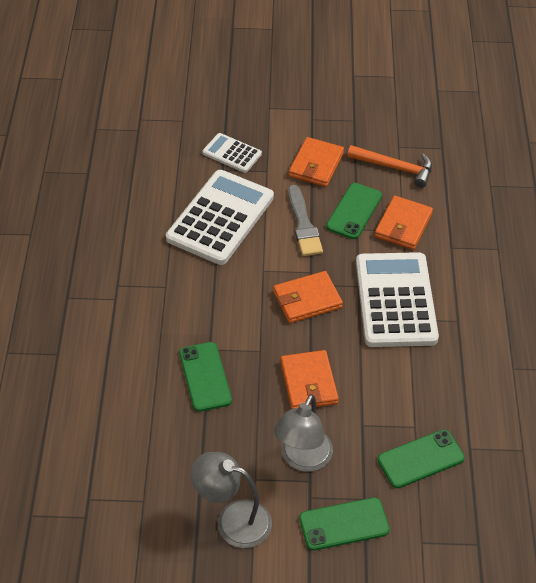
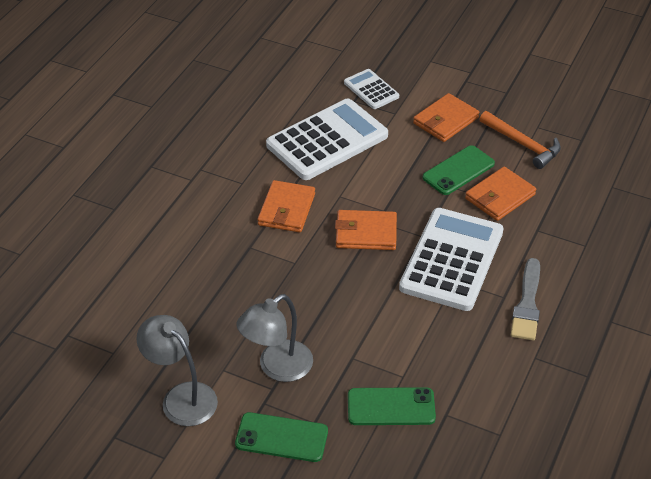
camera: 25 degrees right, 5 degrees down
green phone [179,342,232,412] -> none
orange wallet [281,350,339,409] -> orange wallet moved to [258,180,315,233]
grey brush [288,185,323,256] -> grey brush moved to [511,258,540,341]

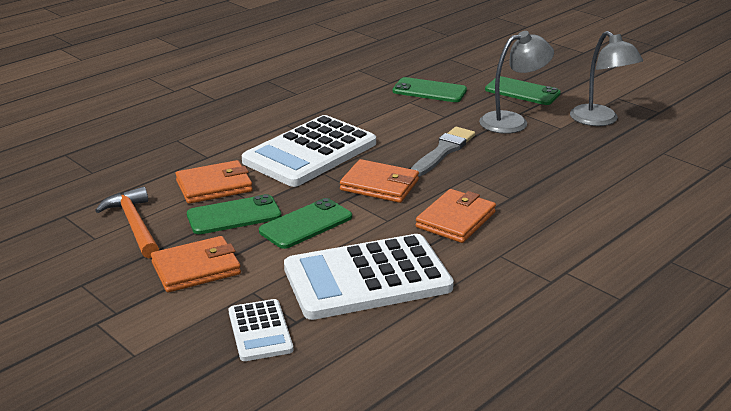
camera: 160 degrees left, 15 degrees down
grey brush [511,258,540,341] -> grey brush moved to [411,127,475,176]
none -> green phone [259,198,352,249]

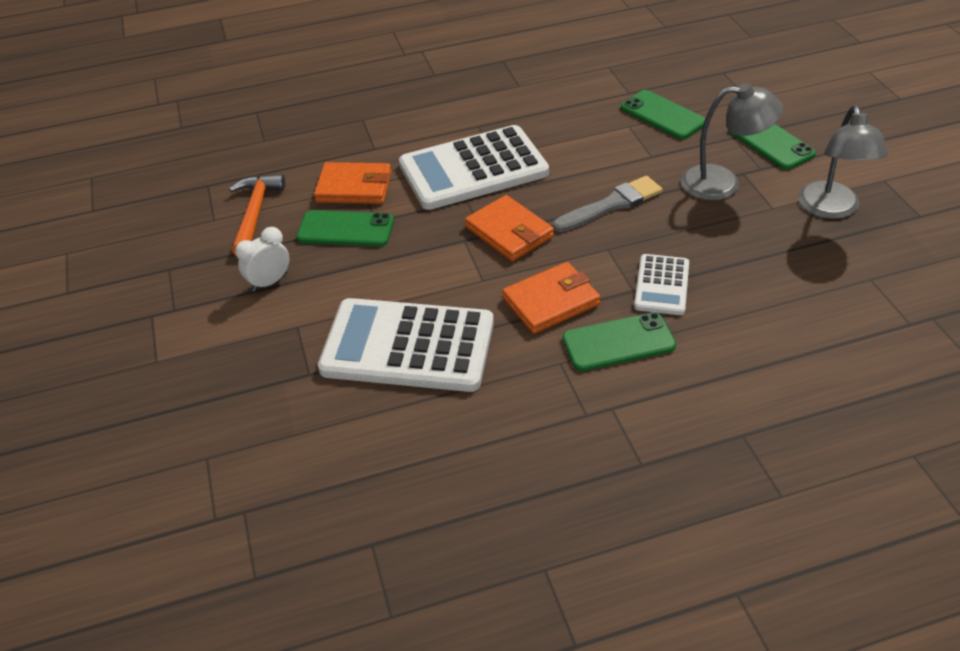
camera: 30 degrees right, 15 degrees up
orange wallet [151,236,241,292] -> white clock [235,227,290,292]
white calculator [228,299,293,361] -> white calculator moved to [634,254,689,315]
green phone [259,198,352,249] -> green phone moved to [562,312,676,371]

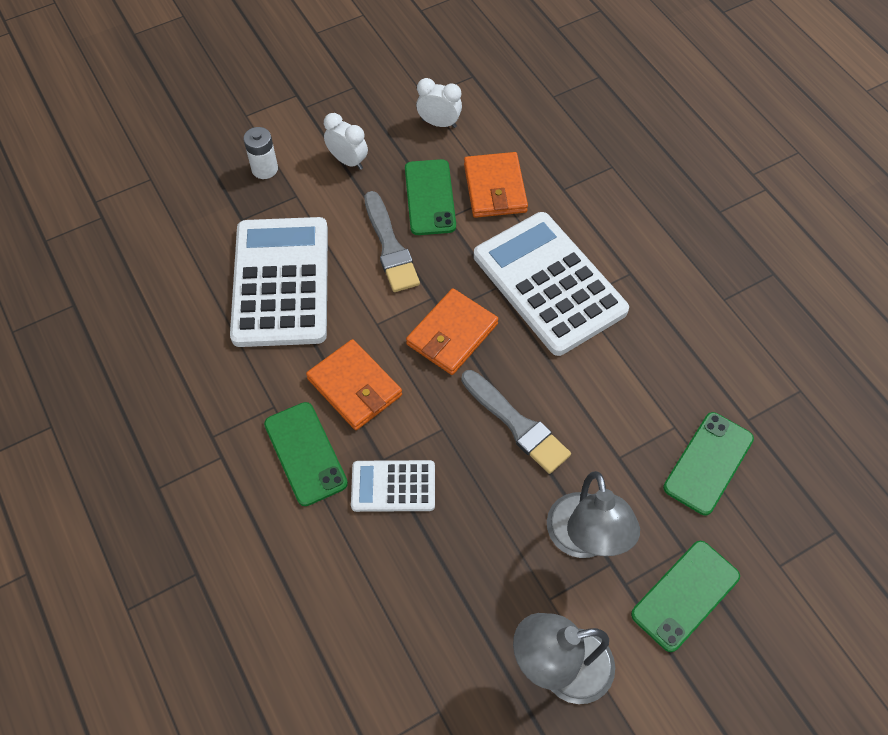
camera: 75 degrees right, 15 degrees up
orange hammer [229,174,285,255] -> white clock [416,78,462,128]
none -> white battery [243,127,278,179]
none -> grey brush [364,191,420,292]

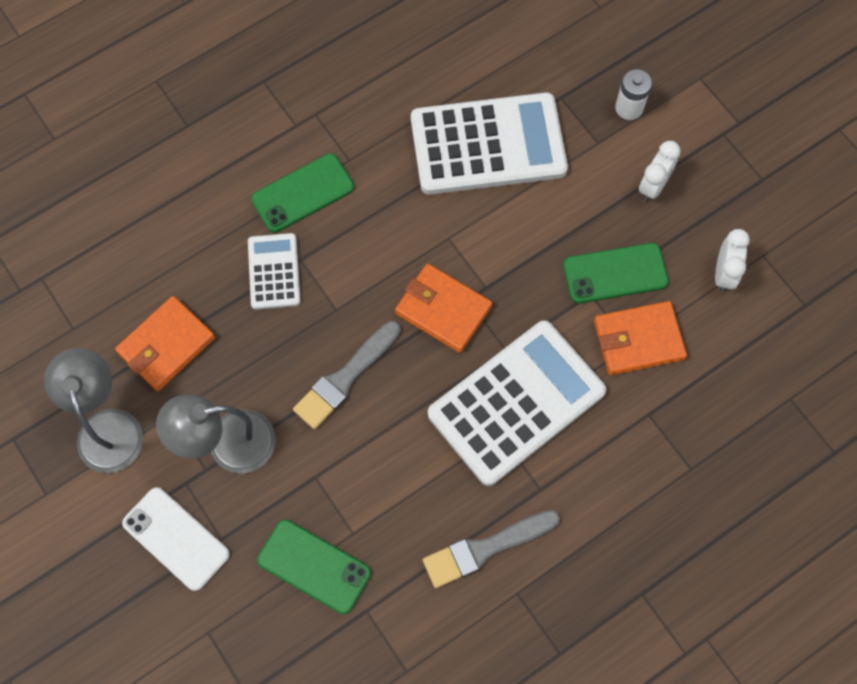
camera: 85 degrees right, 10 degrees up
orange wallet [306,339,402,430] -> orange wallet moved to [115,296,215,391]
grey brush [364,191,420,292] -> grey brush moved to [423,510,560,588]
green phone [631,541,740,652] -> white phone [122,487,230,591]

